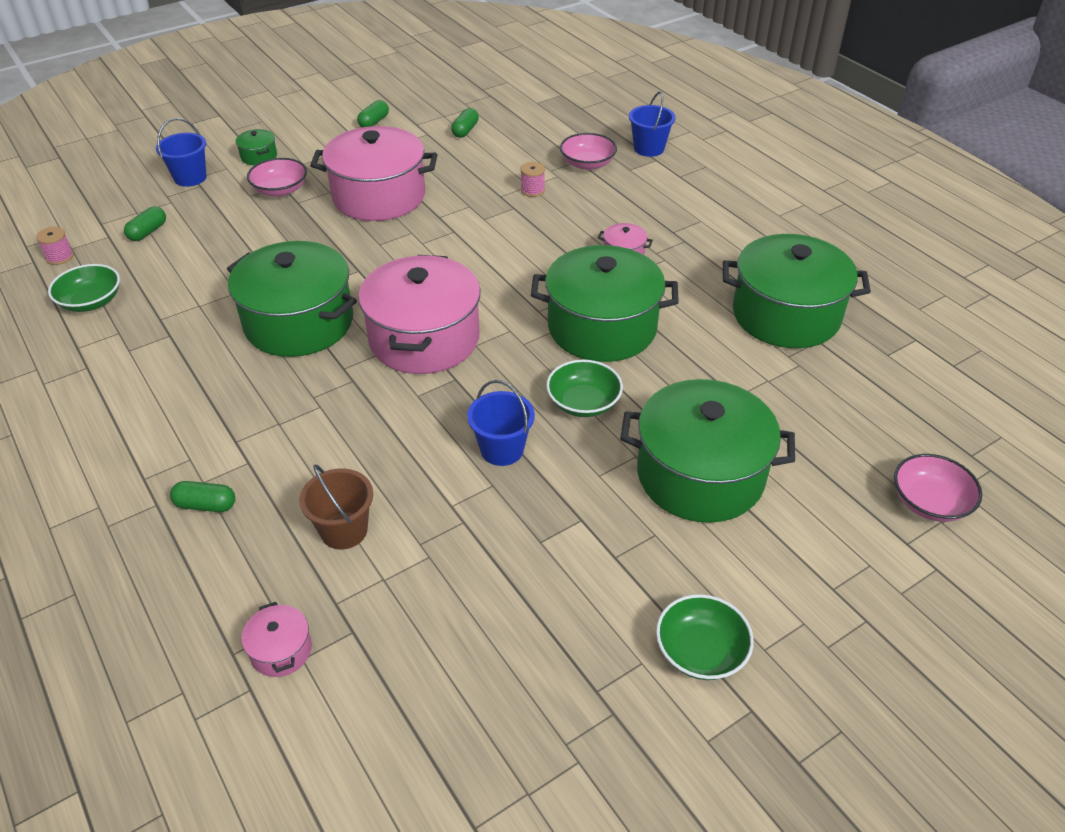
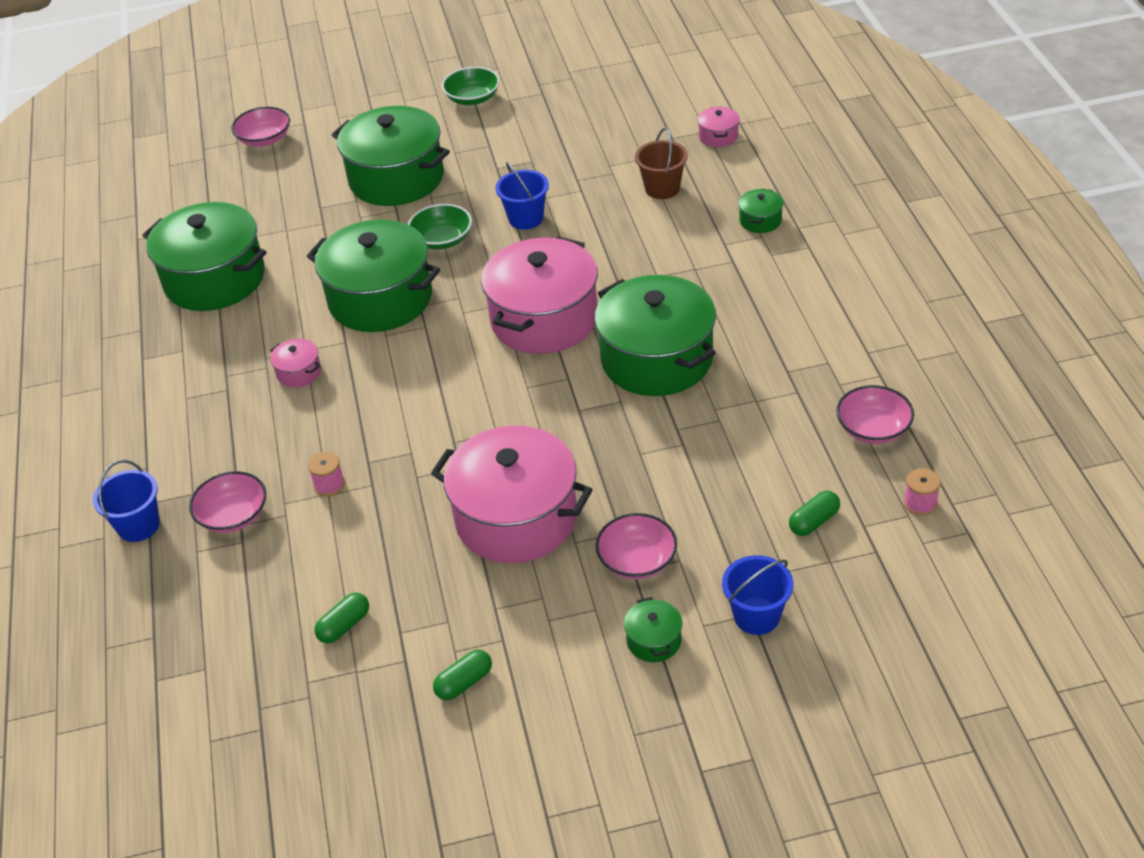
camera: 155 degrees left, 0 degrees up
green bowl [48,264,120,312] -> pink bowl [836,385,914,444]
green capsule [170,481,235,512] -> green pot [738,189,784,233]

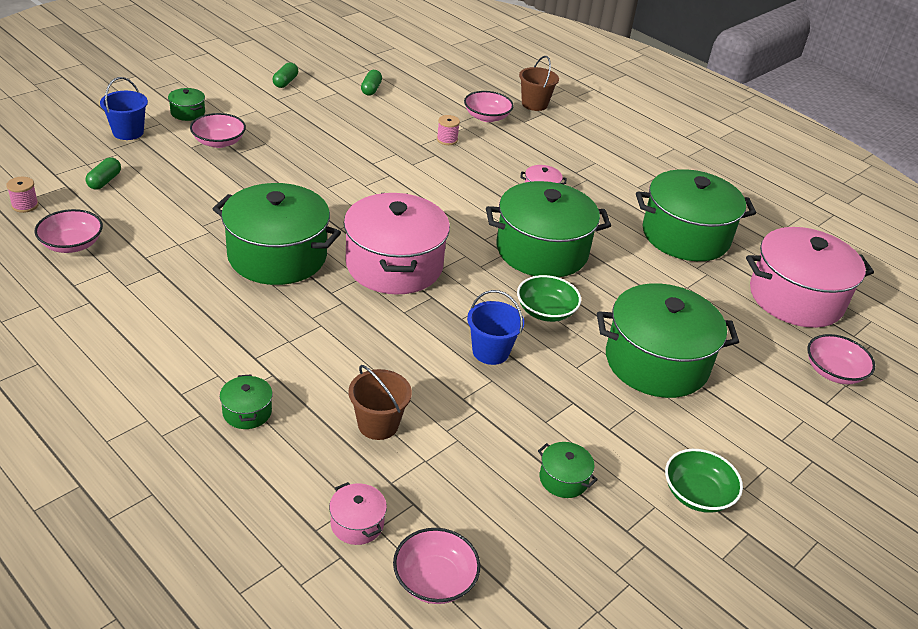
camera: 140 degrees right, 5 degrees down
blue bucket [93,460,160,542] -> brown bucket [519,56,559,111]
pink pot [431,426,593,563] -> pink pot moved to [746,227,874,328]
none -> pink bowl [393,528,480,604]
none -> green pot [538,442,598,498]

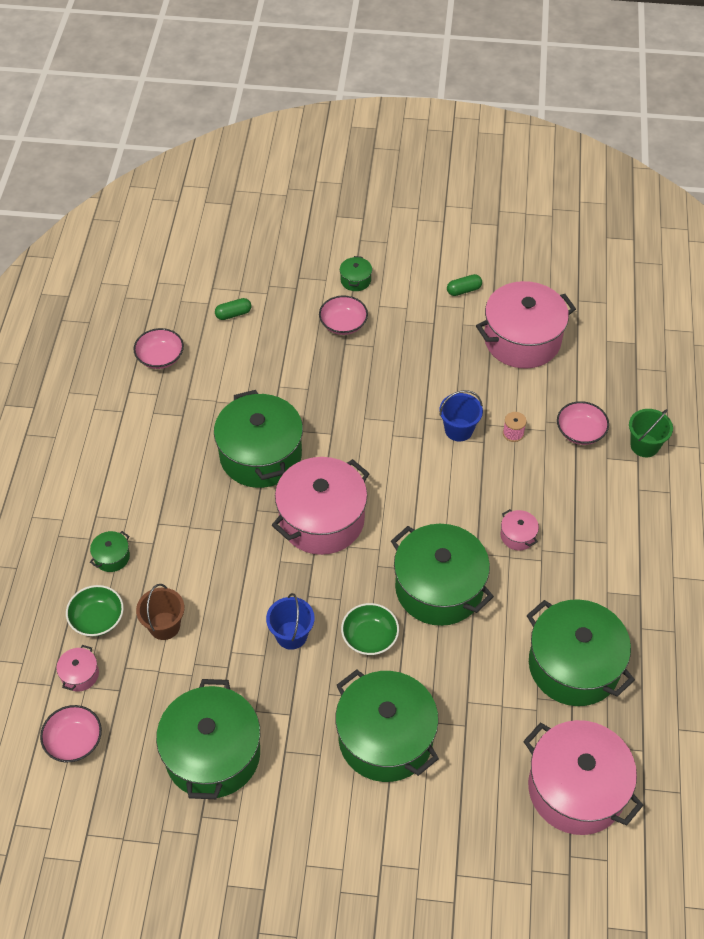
camera: 55 degrees right, 15 degrees up
pink spool [6,177,39,213] -> none
blue bucket [100,77,148,140] -> blue bucket moved to [439,390,483,441]
green capsule [361,70,382,96] -> pink pot [476,281,576,369]
brown bucket [519,56,559,111] -> green bucket [629,409,673,457]
green pot [538,442,598,498] -> green pot [156,679,260,799], size x2.43
green bowl [665,449,743,513] -> green bowl moved to [66,585,124,637]
pink bowl [807,334,875,384] -> none

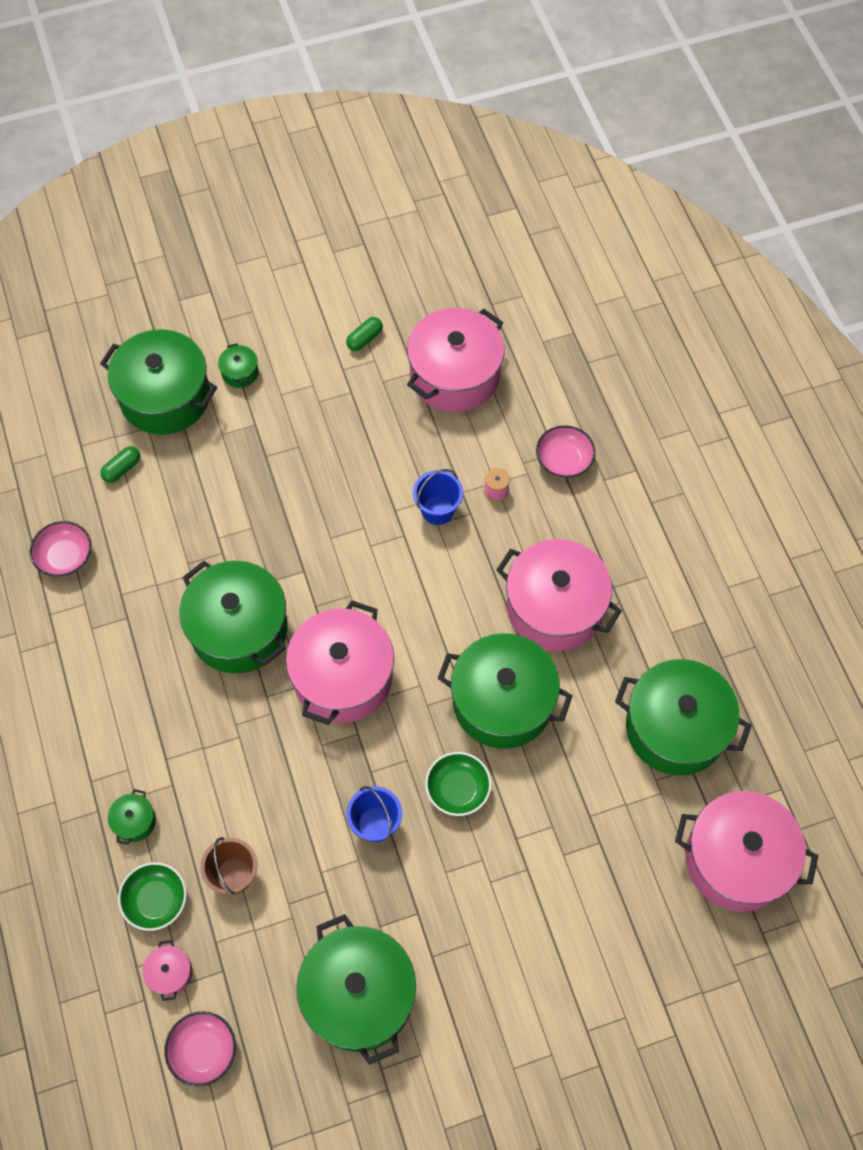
camera: 25 degrees left, 10 degrees up
pink bowl [319,295,368,335] -> none
green pot [335,669,439,782] -> green pot moved to [100,329,217,435]
pink pot [501,509,539,551] -> pink pot [496,539,622,651], size x2.43
green bucket [629,409,673,457] -> none

